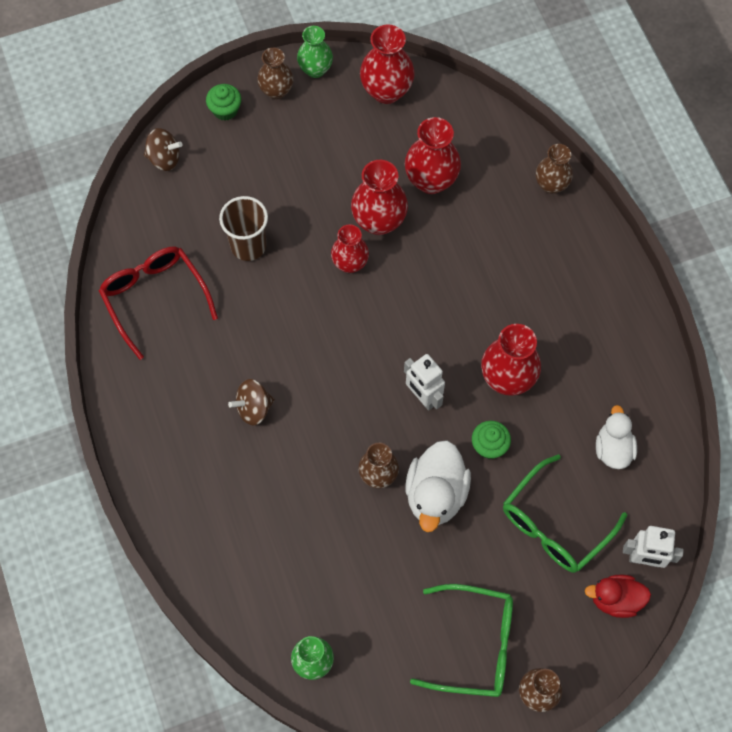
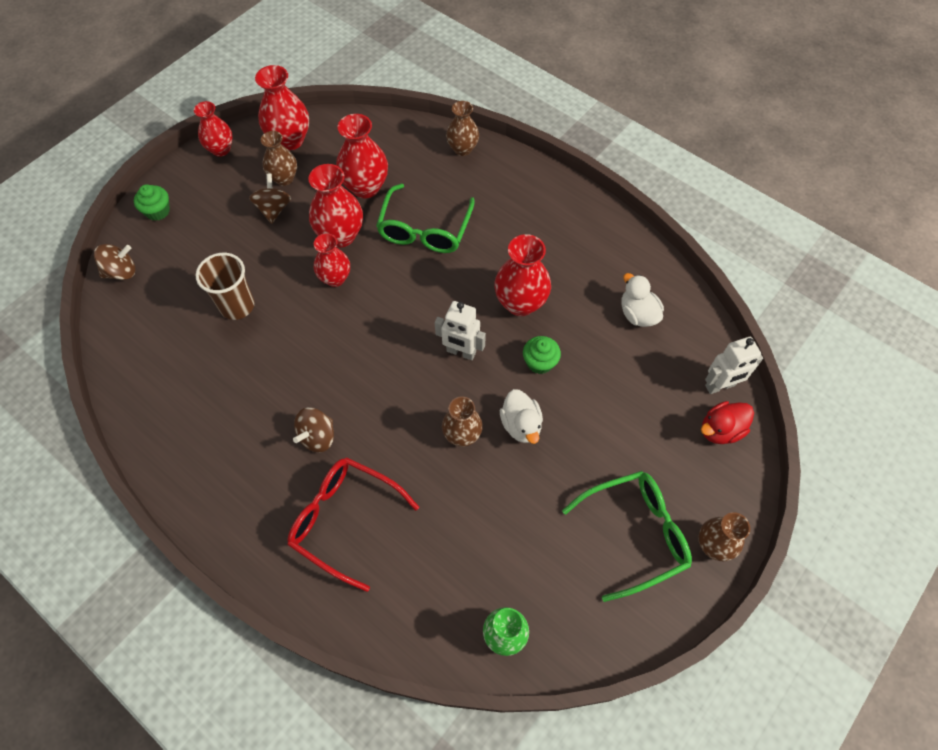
camera: 30 degrees left, 5 degrees down
red glasses [99,247,218,360] -> red glasses moved to [287,457,419,592]
brown vase [257,48,294,100] -> brown vase moved to [261,131,297,186]
green vase [297,26,333,78] -> red vase [194,101,233,157]
white duck [405,440,471,532] -> white duck [500,389,543,444], size x0.65
green glasses [503,454,627,573] -> green glasses moved to [376,184,475,253]
none -> brown spinning top [249,174,291,224]

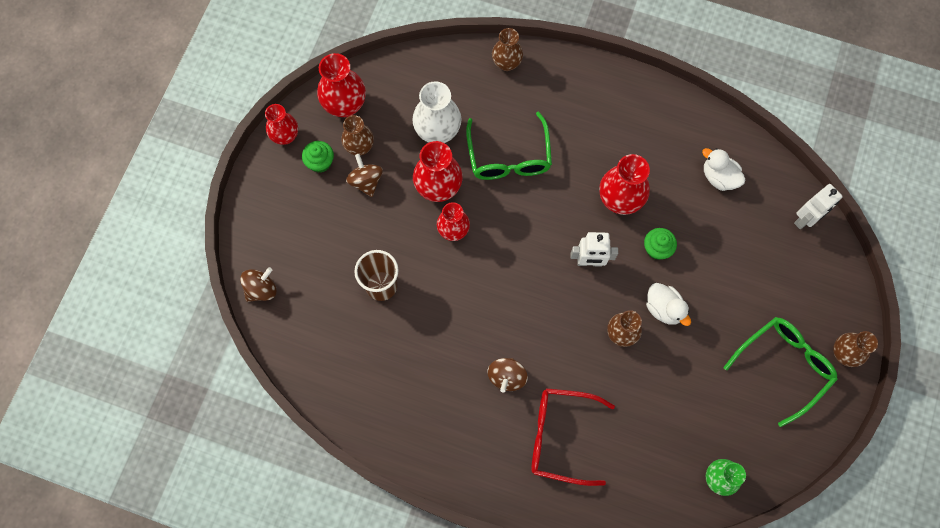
camera: 20 degrees left, 10 degrees up
green cupcake [134,184,170,221] -> green cupcake moved to [302,141,334,173]
red vase [336,114,388,198] -> white vase [412,81,462,143]
red duck [701,401,754,444] -> none

